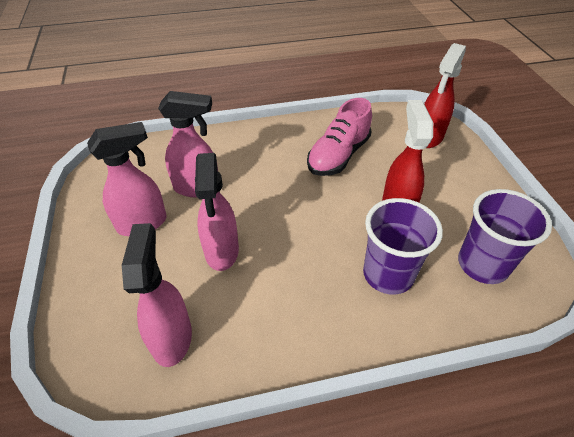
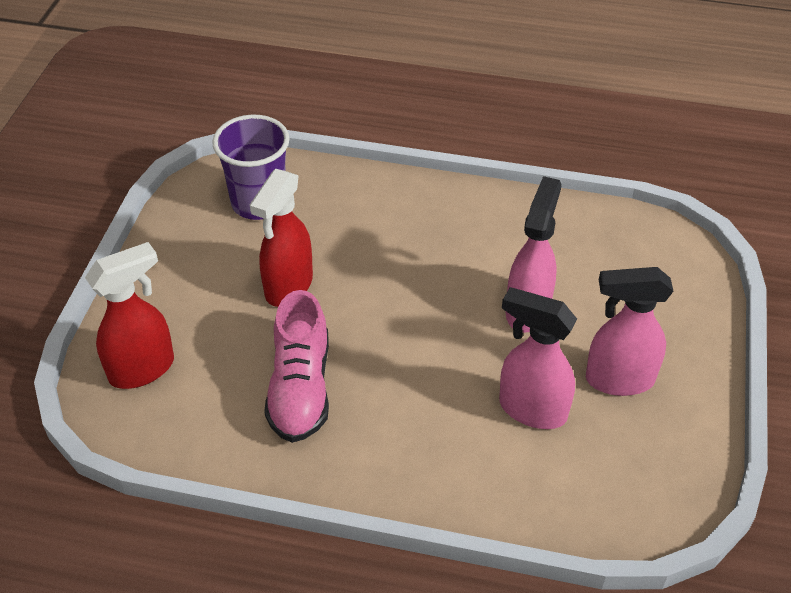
camera: 155 degrees left, 0 degrees up
pink spray bottle [122,223,192,367] -> none
pink shoe [307,98,372,176] -> pink shoe turned 120 degrees clockwise [264,290,329,443]
purple cup [363,198,443,295] -> none

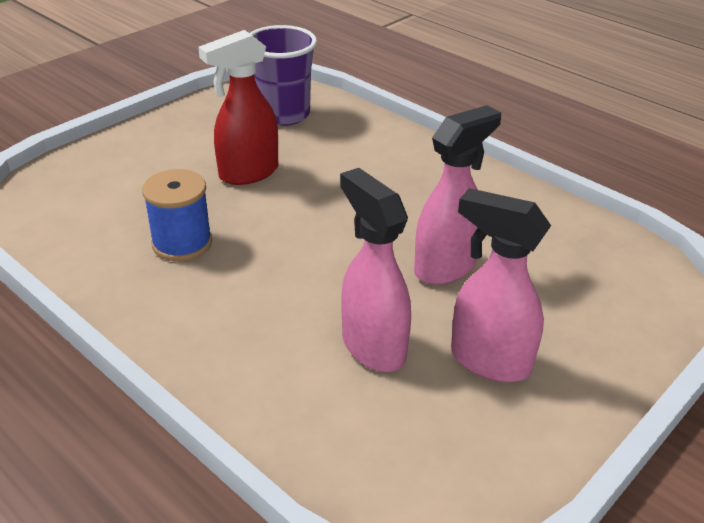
camera: 30 degrees right, 10 degrees down
red spray bottle [85,242,174,389] -> none
pink shoe [264,290,329,443] -> blue spool [142,169,212,261]

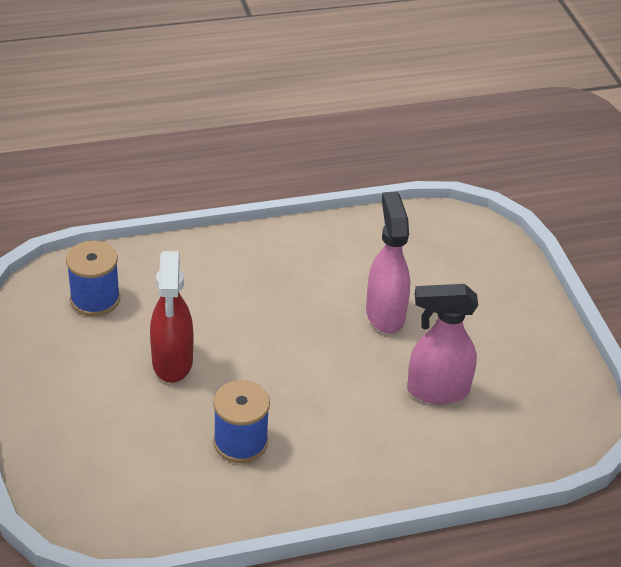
camera: 60 degrees left, 5 degrees up
purple cup [250,25,317,126] -> blue spool [66,241,120,316]
pink spray bottle [451,188,551,382] -> none

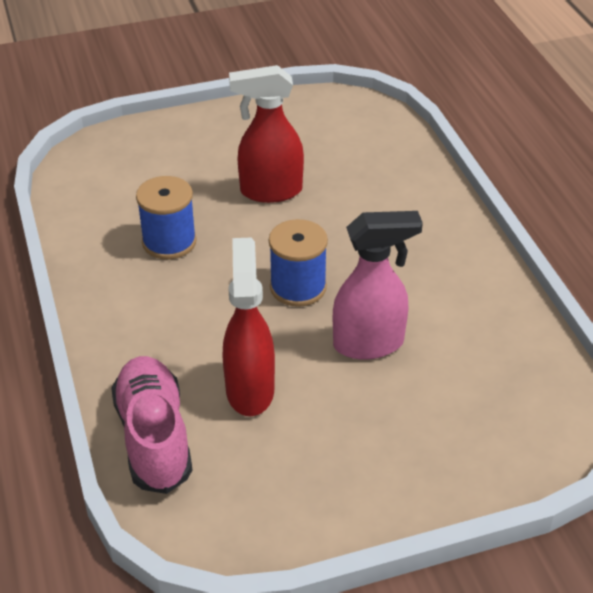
camera: 90 degrees right, 0 degrees up
blue spool [66,241,120,316] -> blue spool moved to [269,219,328,307]
pink spray bottle [407,284,478,404] -> red spray bottle [222,238,275,416]
none -> pink shoe [111,356,192,494]

